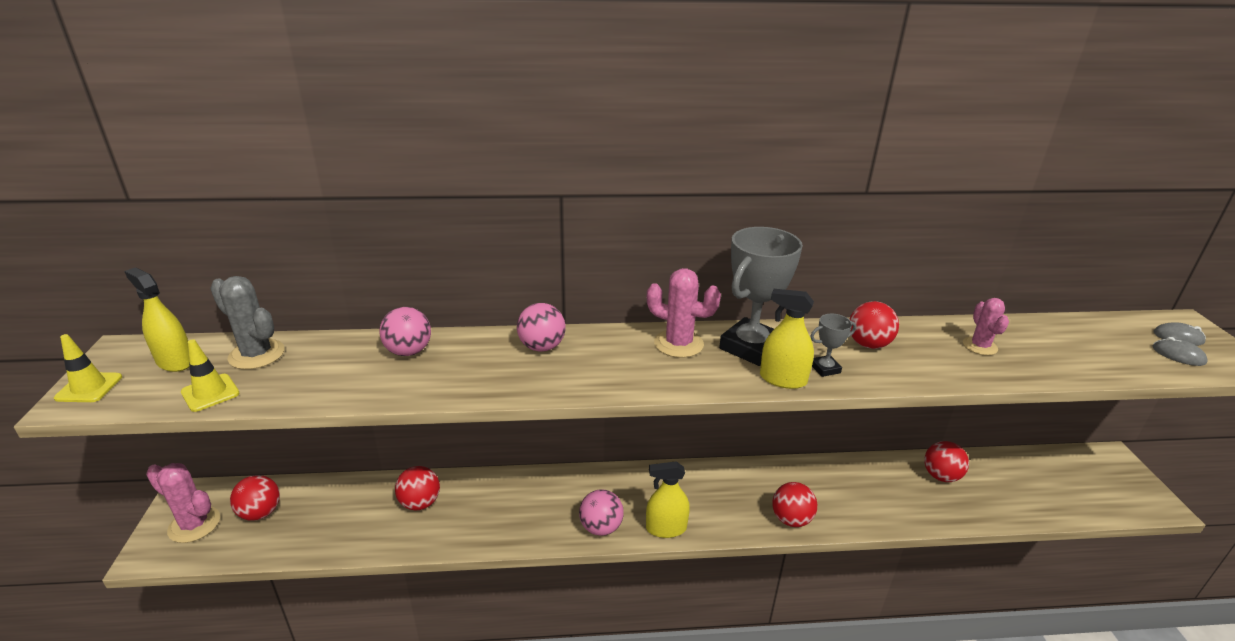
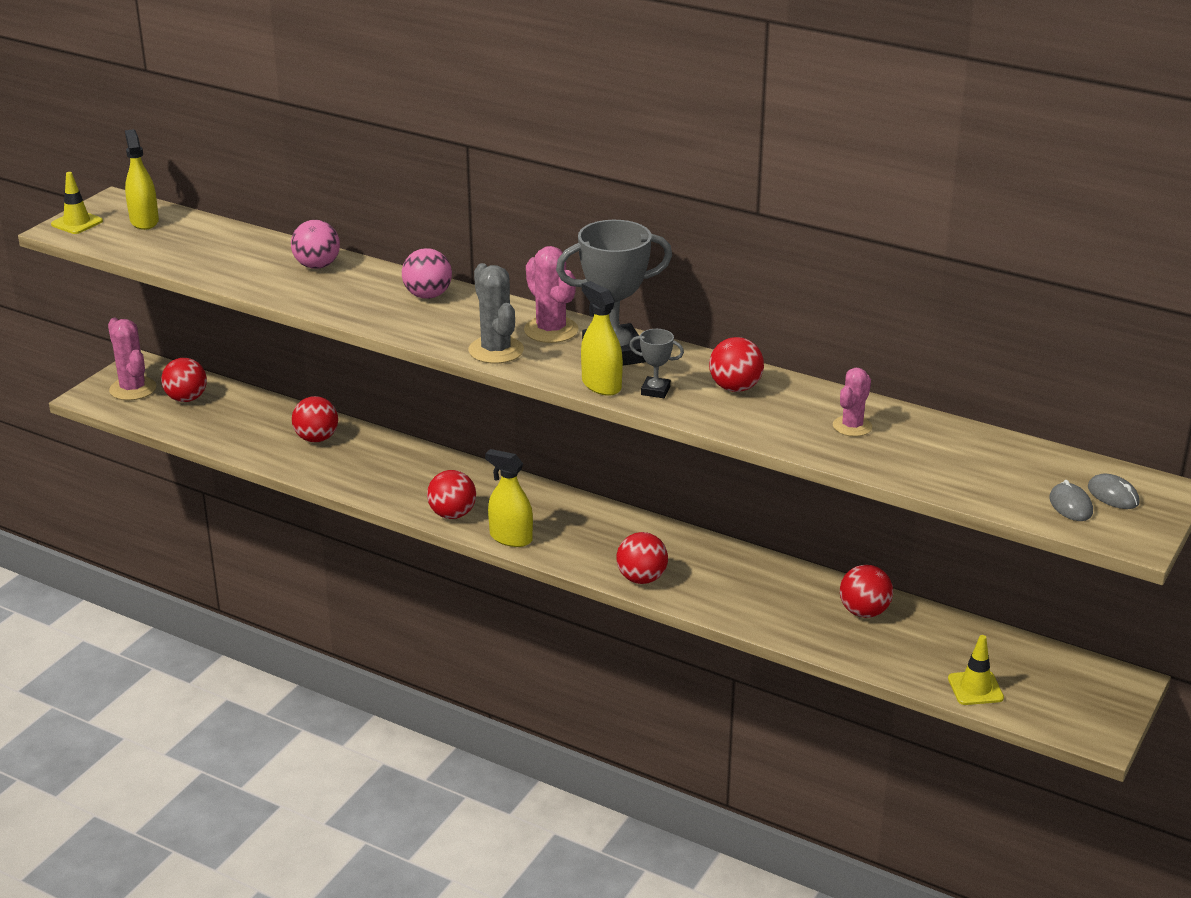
camera: 35 degrees right, 0 degrees up
yellow traffic cone [181,339,240,412] -> yellow traffic cone moved to [948,635,1004,705]
grey cactus [210,276,285,370] -> grey cactus moved to [468,263,524,364]
pink ball [579,489,624,536] -> red ball [427,470,476,519]

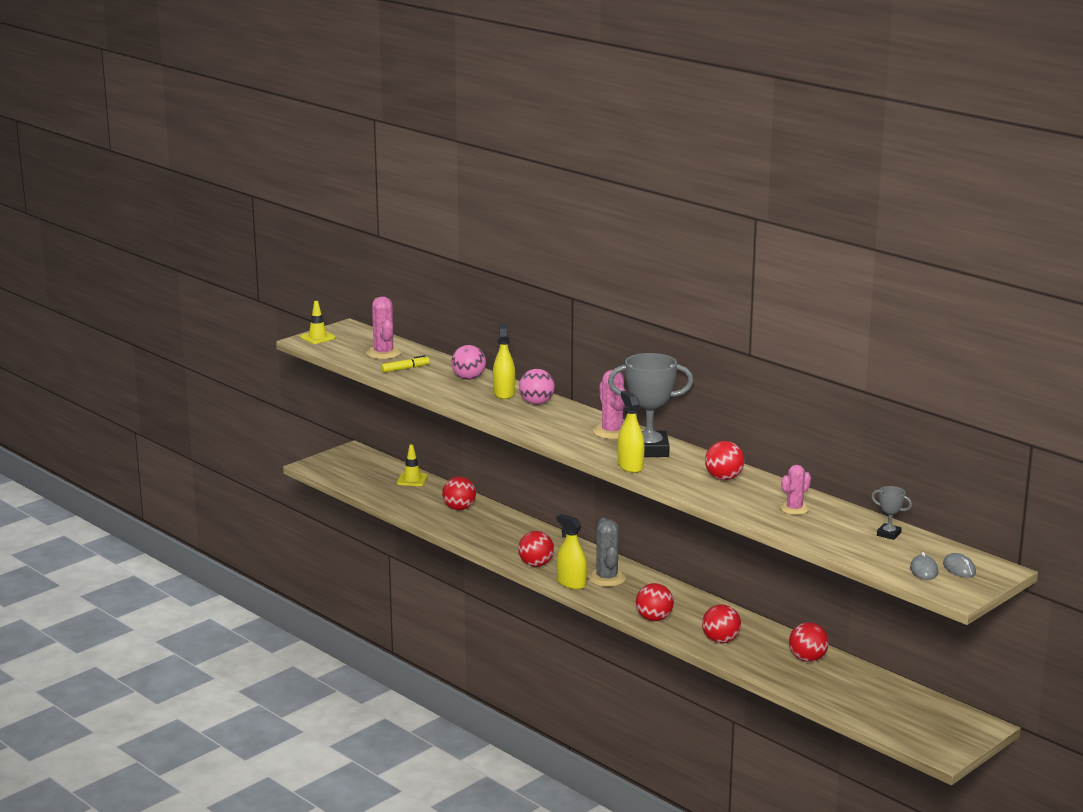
camera: 15 degrees right, 10 degrees down
pink cactus [108,318,156,400] -> pink cactus moved to [366,297,401,359]
yellow spray bottle [125,129,159,230] -> yellow spray bottle moved to [493,324,515,399]
red ball [161,358,207,402] -> red ball moved to [702,604,741,644]
grey cactus [468,263,524,364] -> grey cactus moved to [588,517,626,587]
grey trophy [629,329,684,398] -> grey trophy moved to [871,486,912,540]
yellow traffic cone [948,635,1004,705] -> yellow traffic cone moved to [397,444,428,486]
none -> yellow marker [381,355,430,373]

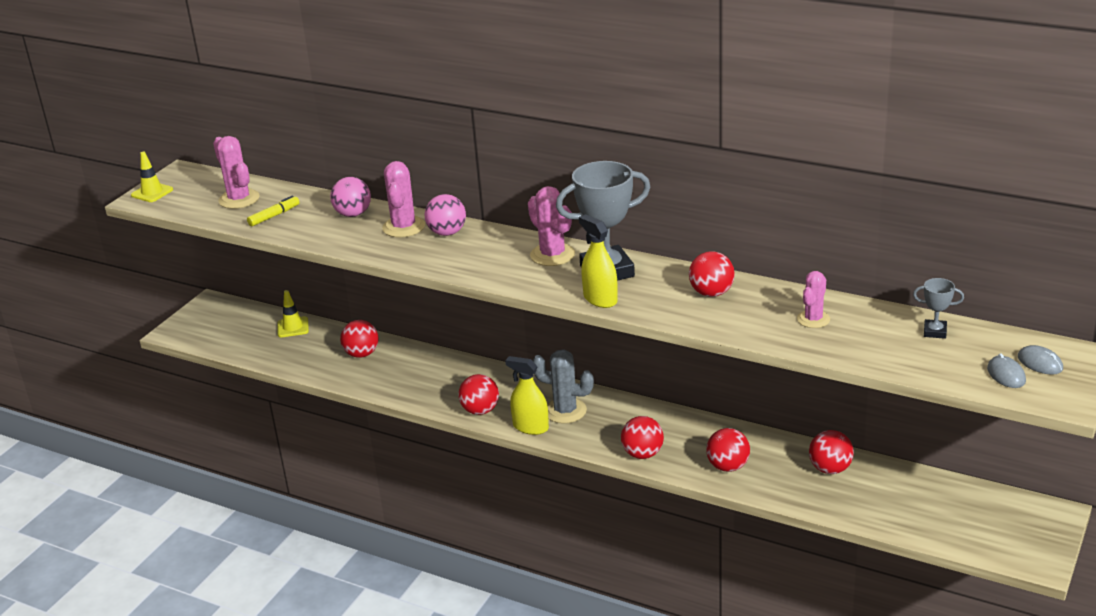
camera: 15 degrees left, 10 degrees up
yellow spray bottle [493,324,515,399] -> pink cactus [382,161,425,237]
grey cactus [588,517,626,587] -> grey cactus turned 45 degrees counterclockwise [532,350,594,424]

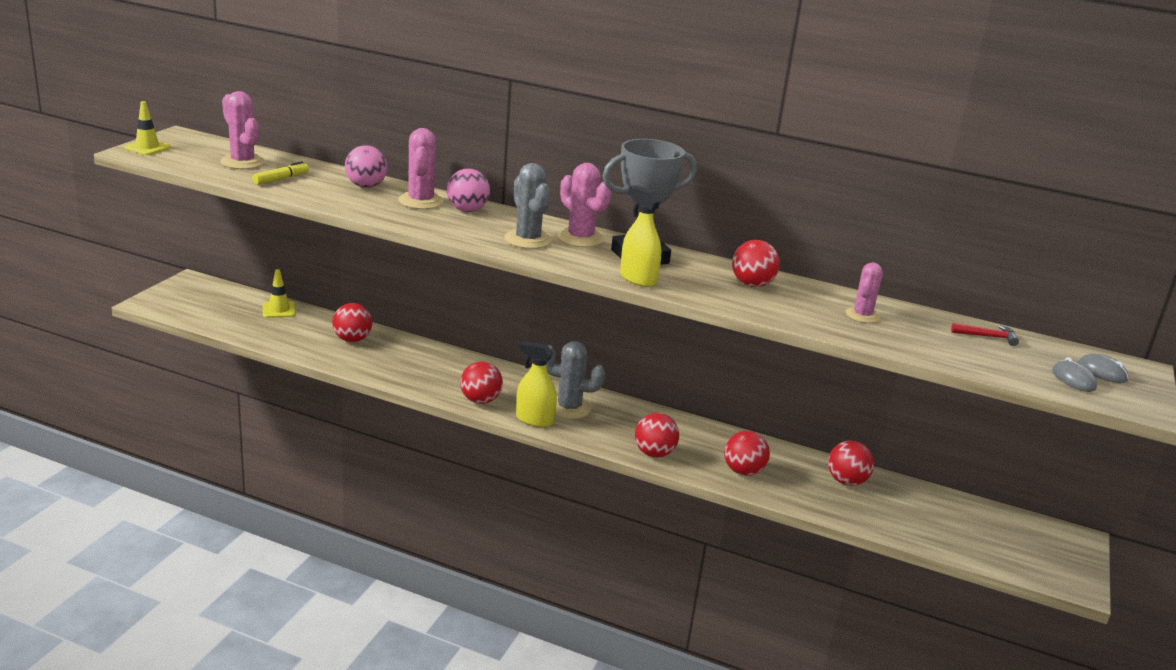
camera: 10 degrees left, 5 degrees down
grey trophy [913,278,964,339] -> red hammer [951,323,1019,346]
none -> grey cactus [504,163,552,249]

